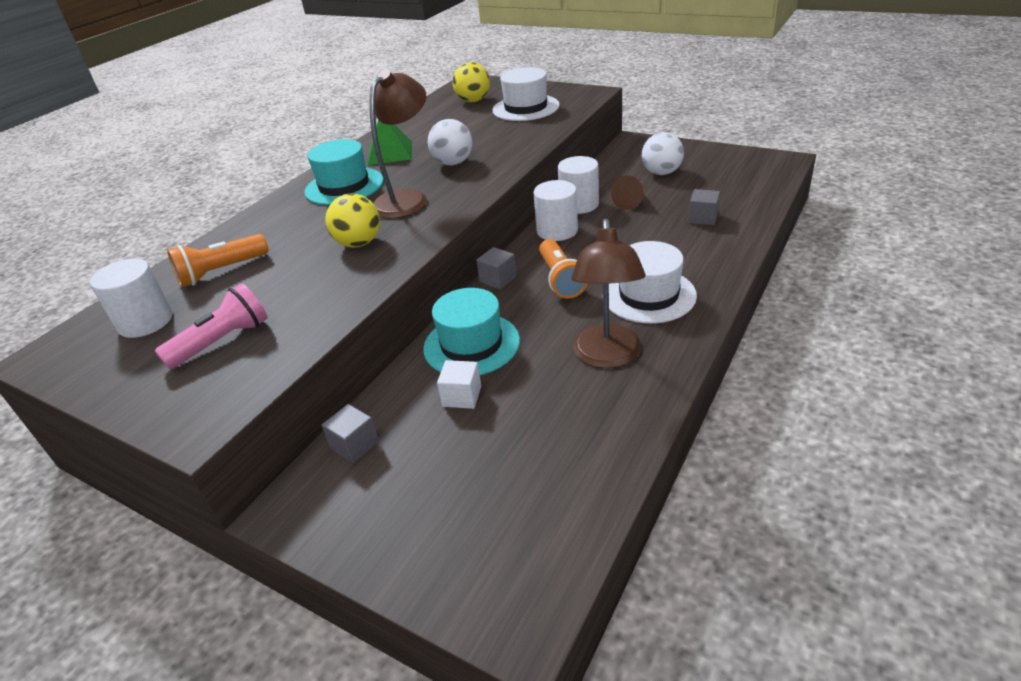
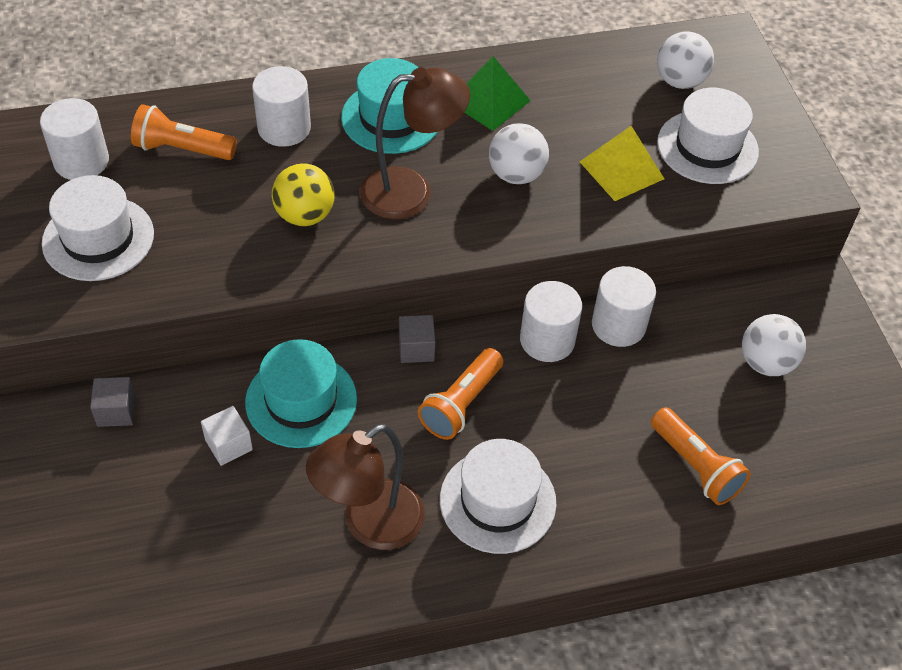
camera: 40 degrees right, 15 degrees up
pink flashlight [155,283,268,369] -> white hat [42,175,154,281]
yellow ball [453,62,490,102] -> white ball [657,31,714,89]
brown cone [611,175,643,210] -> none
grey cube [689,189,720,225] -> orange flashlight [651,407,751,505]
none -> white cylinder [252,66,311,147]
none -> yellow pyramid [580,126,664,201]

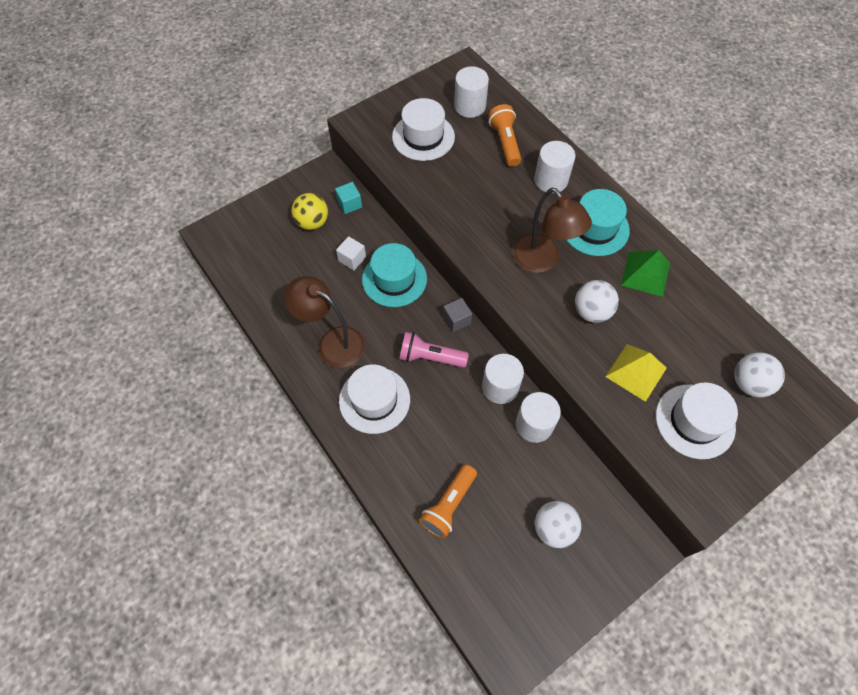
camera: 70 degrees right, 10 degrees up
grey cube [90,377,136,427] -> turquoise cube [335,182,362,214]
yellow ball [272,163,334,226] -> yellow ball moved to [291,193,328,230]
orange flashlight [418,348,503,440] -> pink flashlight [399,332,469,368]

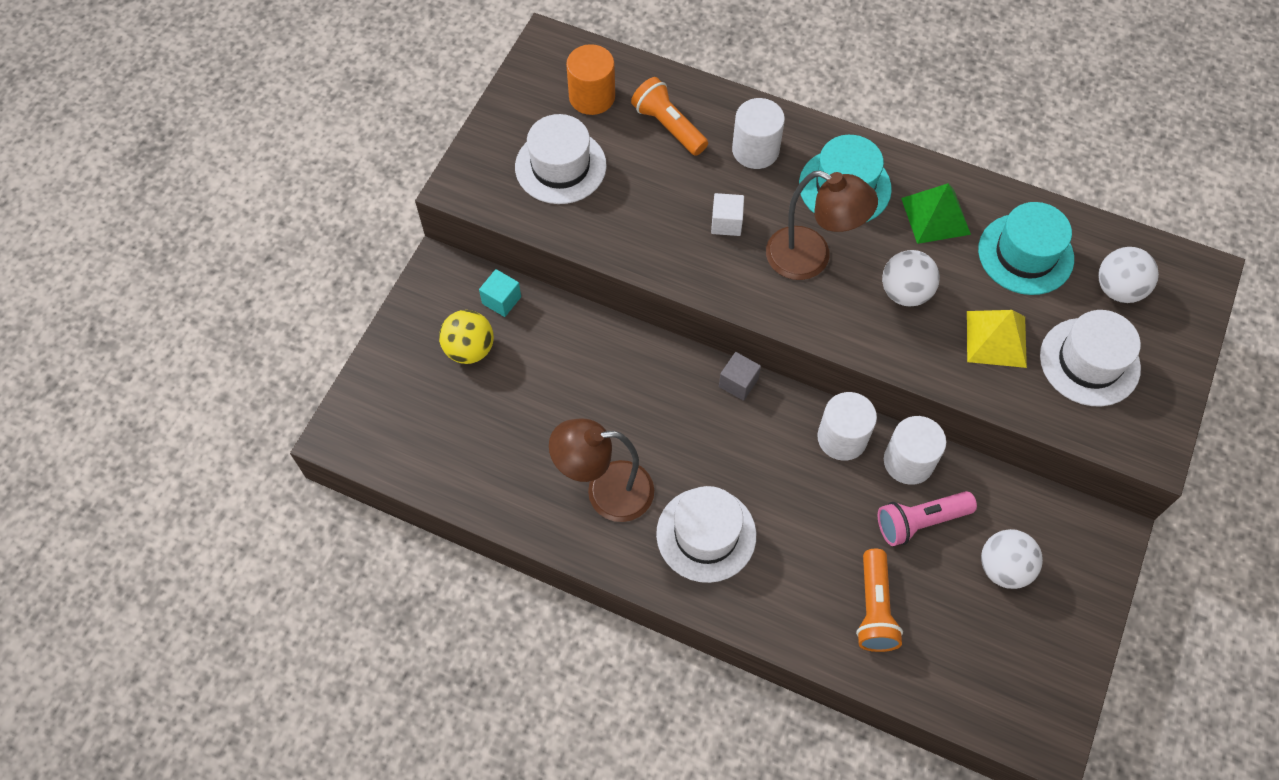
camera: 30 degrees left, 0 degrees up
white cube [336,236,366,270] -> white cube moved to [711,193,744,236]
turquoise hat [362,243,427,307] -> turquoise hat moved to [978,202,1074,295]
pink flashlight [399,332,469,368] -> pink flashlight moved to [878,491,977,546]
white cylinder [454,66,489,118] -> orange cylinder [566,44,615,115]

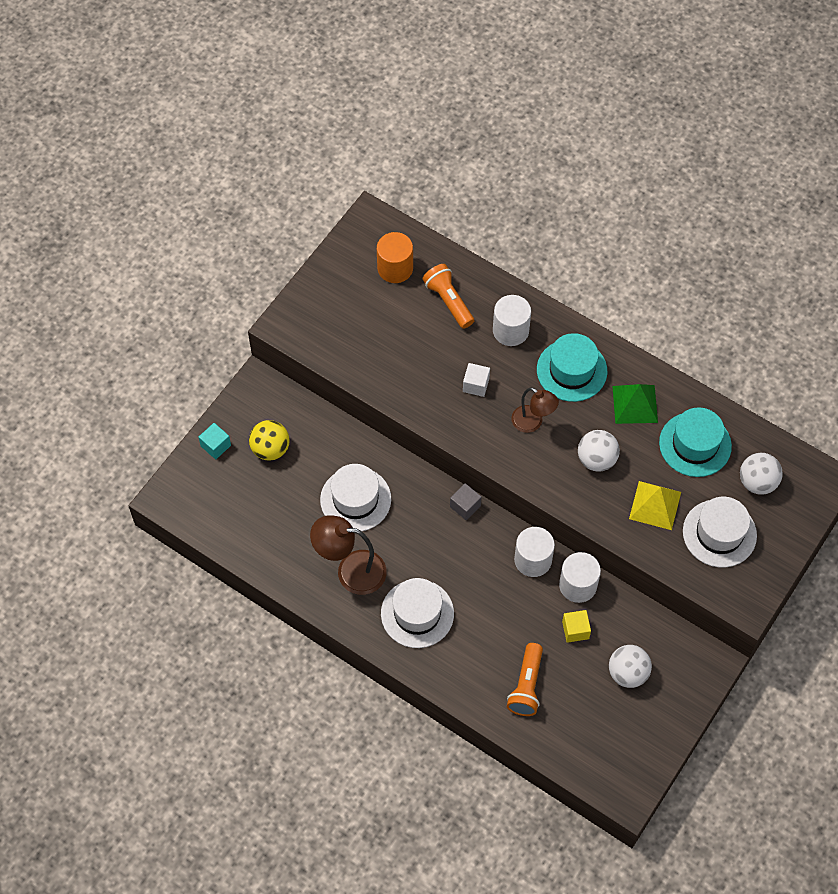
camera: 10 degrees right, 0 degrees up
turquoise cube [479,269,521,317] -> turquoise cube moved to [198,423,231,459]
white hat [515,114,607,204] -> white hat moved to [320,464,391,531]
brown lamp [766,170,878,280] -> brown lamp [511,387,559,433], size x0.65
pink flashlight [878,491,977,546] -> yellow cube [562,610,591,643]

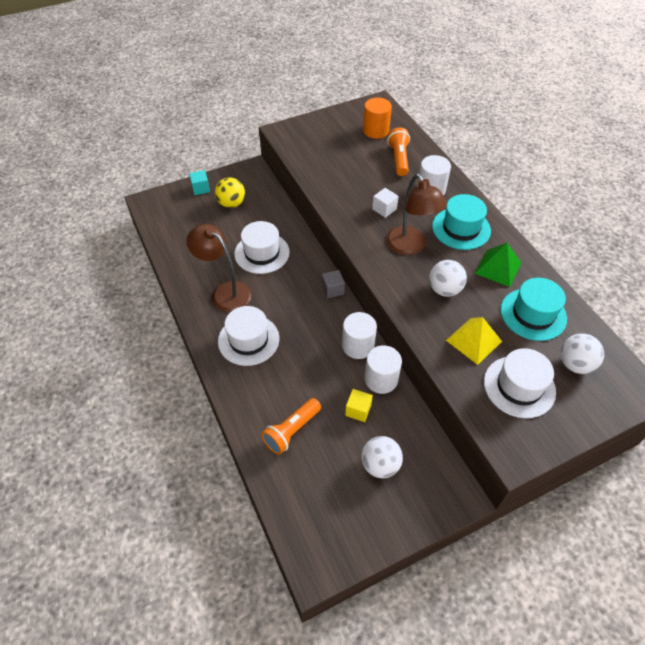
camera: 30 degrees right, 10 degrees down
brown lamp [511,387,559,433] -> brown lamp [386,174,447,255], size x1.55

